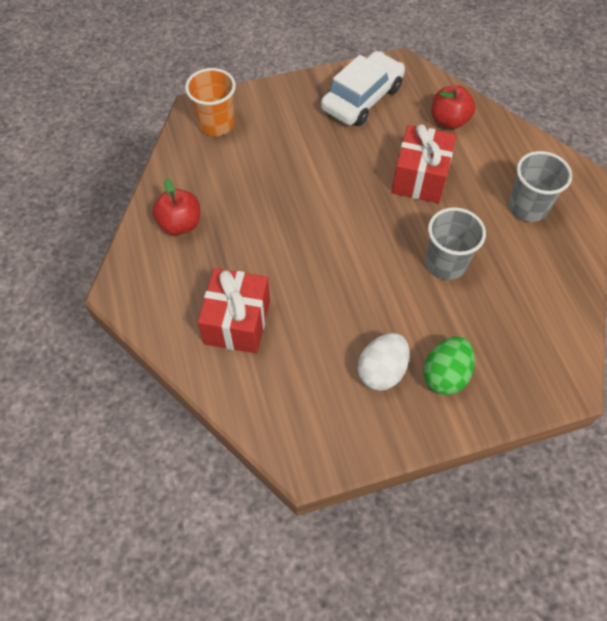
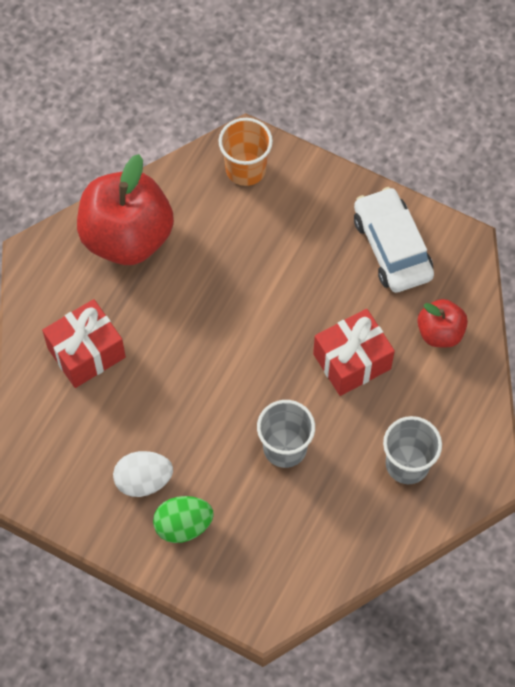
camera: 45 degrees right, 5 degrees up
red apple [152,178,200,235] -> red apple [77,154,174,265], size x1.97
white car [321,51,405,126] -> white car turned 105 degrees counterclockwise [354,187,434,293]

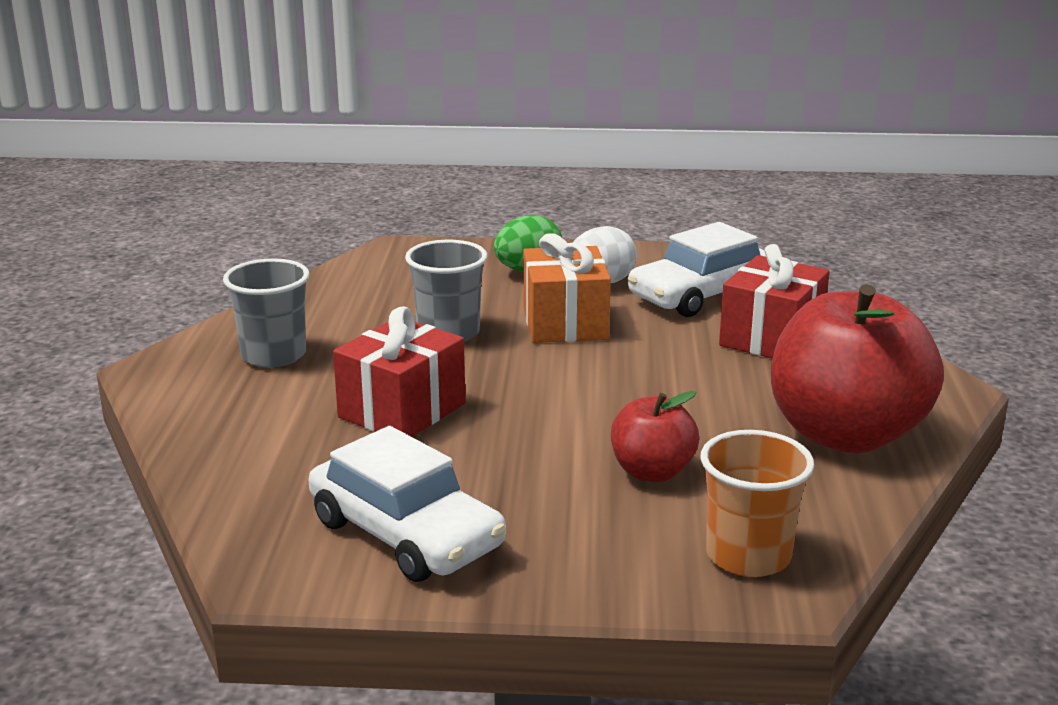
camera: 155 degrees right, 40 degrees down
red apple [417,299,468,348] -> red apple moved to [611,391,699,482]
none -> orange gift [523,233,611,343]
none -> white car [628,222,766,317]

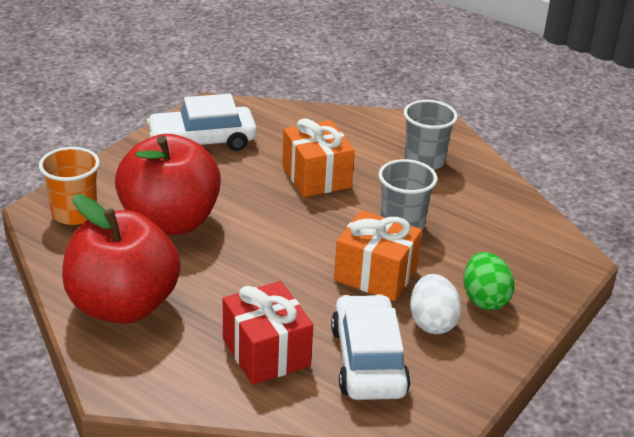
camera: 120 degrees right, 10 degrees up
red gift [333,306,465,437] -> orange gift [282,118,355,197]
red apple [611,391,699,482] -> red apple [115,134,221,236], size x1.97

